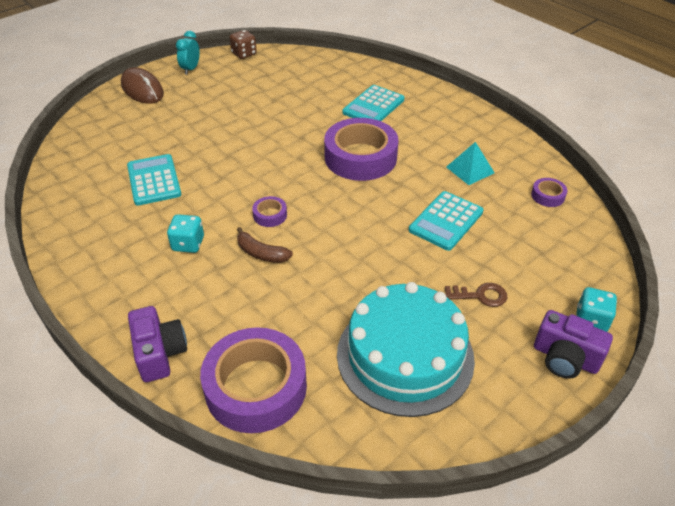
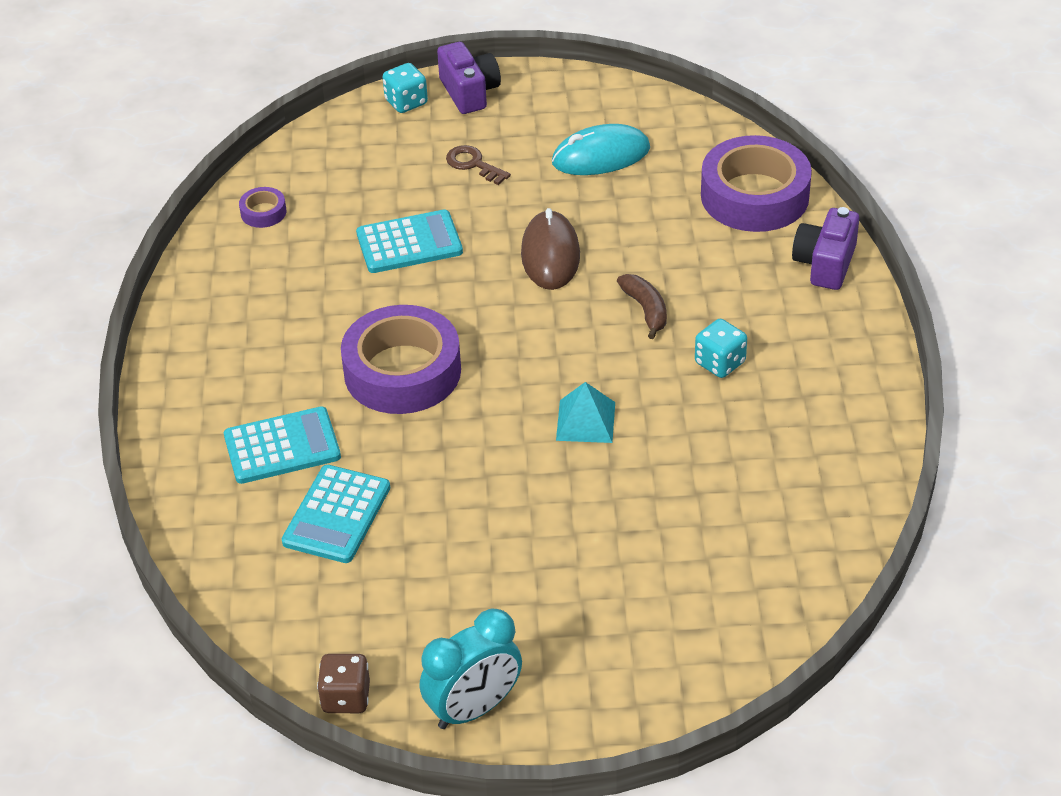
camera: 140 degrees left, 0 degrees up
brown mouse [121,67,164,104] -> brown mouse moved to [521,208,580,290]
turquoise calculator [127,154,181,206] -> turquoise calculator moved to [282,465,390,563]
turquoise clock [176,31,200,75] -> turquoise clock [420,608,522,729], size x1.55
purple tape [252,196,287,227] -> none
turquoise cake [337,282,475,417] -> turquoise mouse [552,124,650,175]
turquoise pyramid [446,142,495,185] -> turquoise pyramid moved to [556,382,615,443]

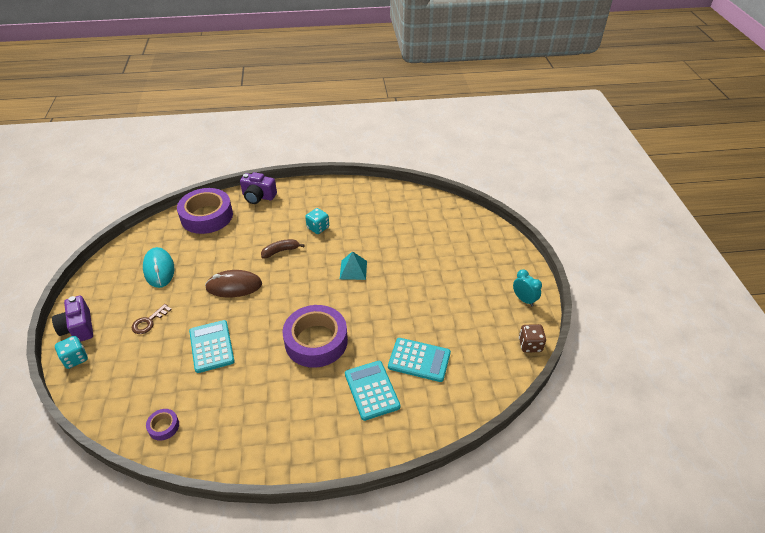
camera: 95 degrees left, 0 degrees up
turquoise clock [420,608,522,729] -> turquoise clock [513,269,542,307], size x0.64
purple camera [437,42,501,114] -> purple camera turned 90 degrees counterclockwise [52,296,93,342]

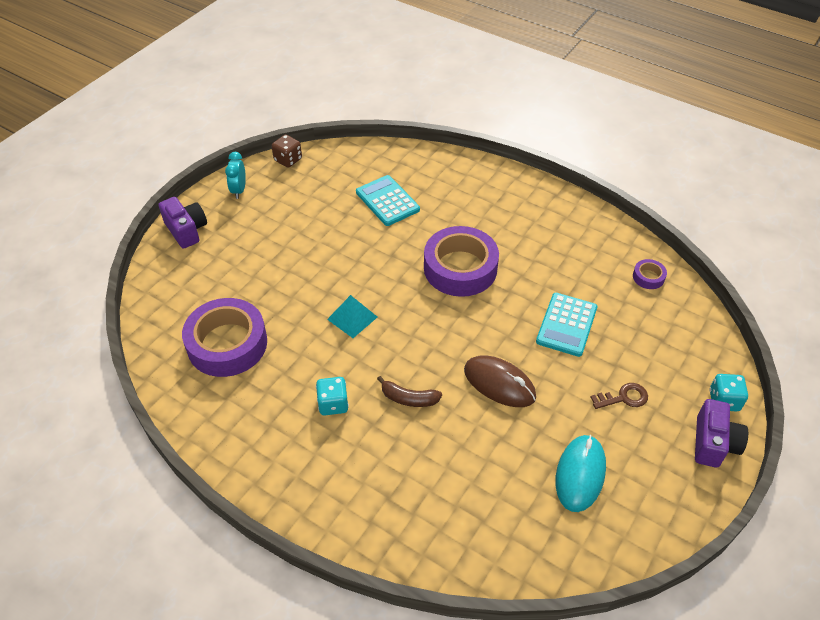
camera: 140 degrees left, 5 degrees up
purple tape [177,188,233,234] -> purple tape moved to [182,298,267,377]
purple camera [240,172,277,204] -> purple camera moved to [159,197,207,249]
turquoise calculator [345,361,400,421] -> none

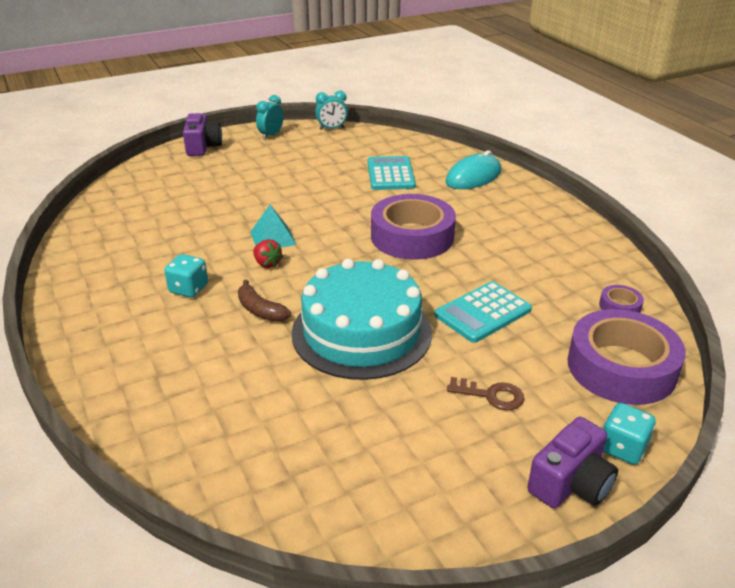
camera: 30 degrees right, 15 degrees down
purple tape [182,298,267,377] -> purple tape moved to [567,309,686,405]
brown dice [272,135,302,168] -> turquoise clock [315,91,348,130]
brown mouse [464,355,536,407] -> turquoise cake [292,259,432,380]
turquoise mouse [556,435,606,512] -> turquoise mouse moved to [445,150,502,189]
none -> red strawberry [253,239,283,268]

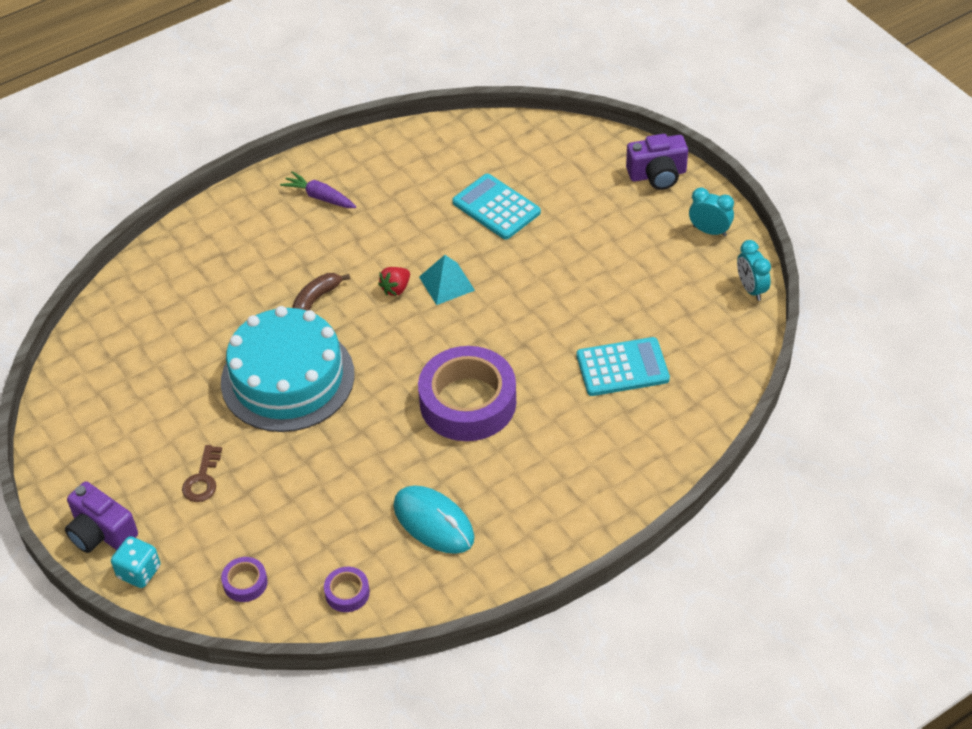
camera: 85 degrees right, 15 degrees up
turquoise dice [164,254,208,298] -> none
turquoise calculator [435,281,532,343] -> turquoise calculator moved to [452,174,541,240]
turquoise mouse [445,150,502,189] -> turquoise mouse moved to [394,486,475,554]
purple tape [567,309,686,405] -> purple tape [221,557,268,602], size x0.42
none -> purple carrot [280,171,356,208]

